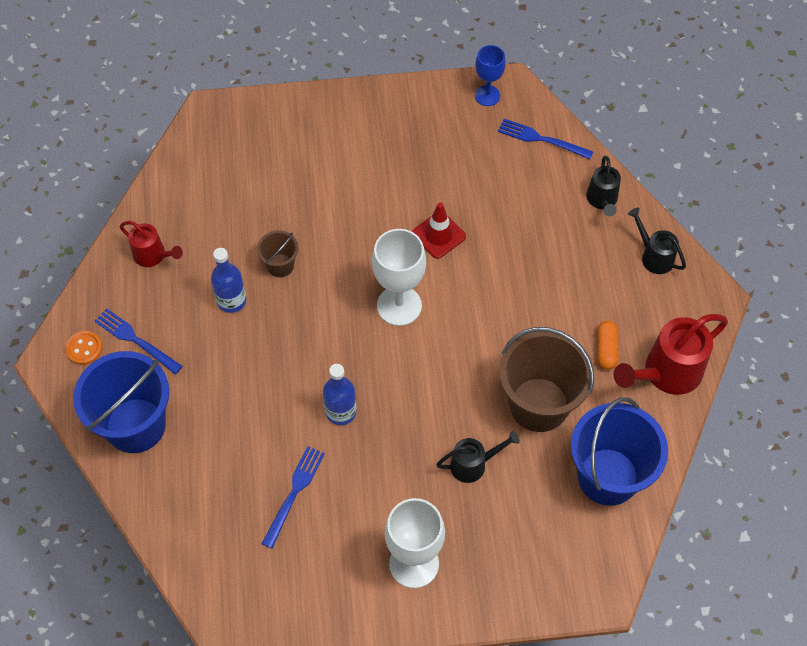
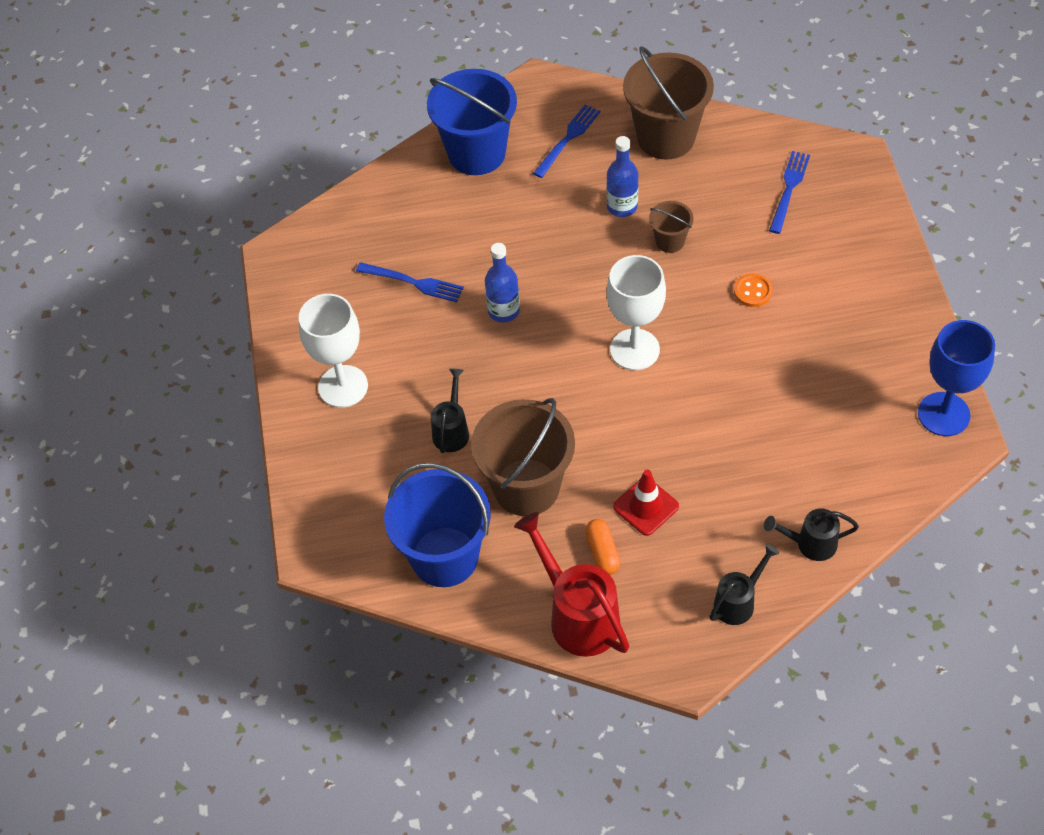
camera: 90 degrees right, 5 degrees down
orange button [65,331,102,365] -> orange button moved to [734,274,773,307]
red watering can [120,221,183,267] -> brown bucket [623,46,714,160]
red traffic cone [412,203,466,259] -> red traffic cone moved to [613,469,679,536]
black watering can [436,431,520,483] -> black watering can turned 150 degrees counterclockwise [431,369,469,453]
blue goblet [475,45,506,106] -> blue goblet [918,320,995,436], size x1.61
blue fork [498,119,593,159] -> blue fork moved to [769,151,810,234]
orange capsule [597,321,619,370] -> orange capsule turned 75 degrees clockwise [585,519,620,574]

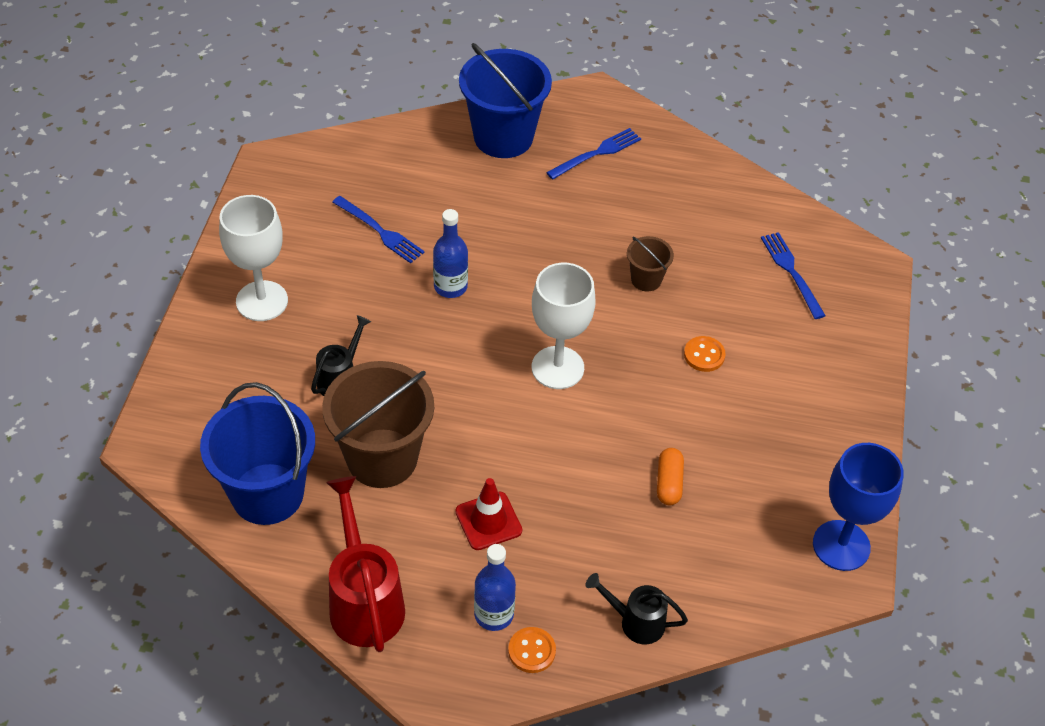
camera: 15 degrees right, 5 degrees down
orange capsule [585,519,620,574] -> orange capsule moved to [657,448,684,505]
blue bottle [606,136,638,217] -> blue bottle moved to [474,544,516,631]
brown bucket [623,46,714,160] -> none
black watering can [709,544,779,625] -> orange button [508,627,556,673]
blue fork [769,151,810,234] -> blue fork turned 60 degrees counterclockwise [761,232,826,319]

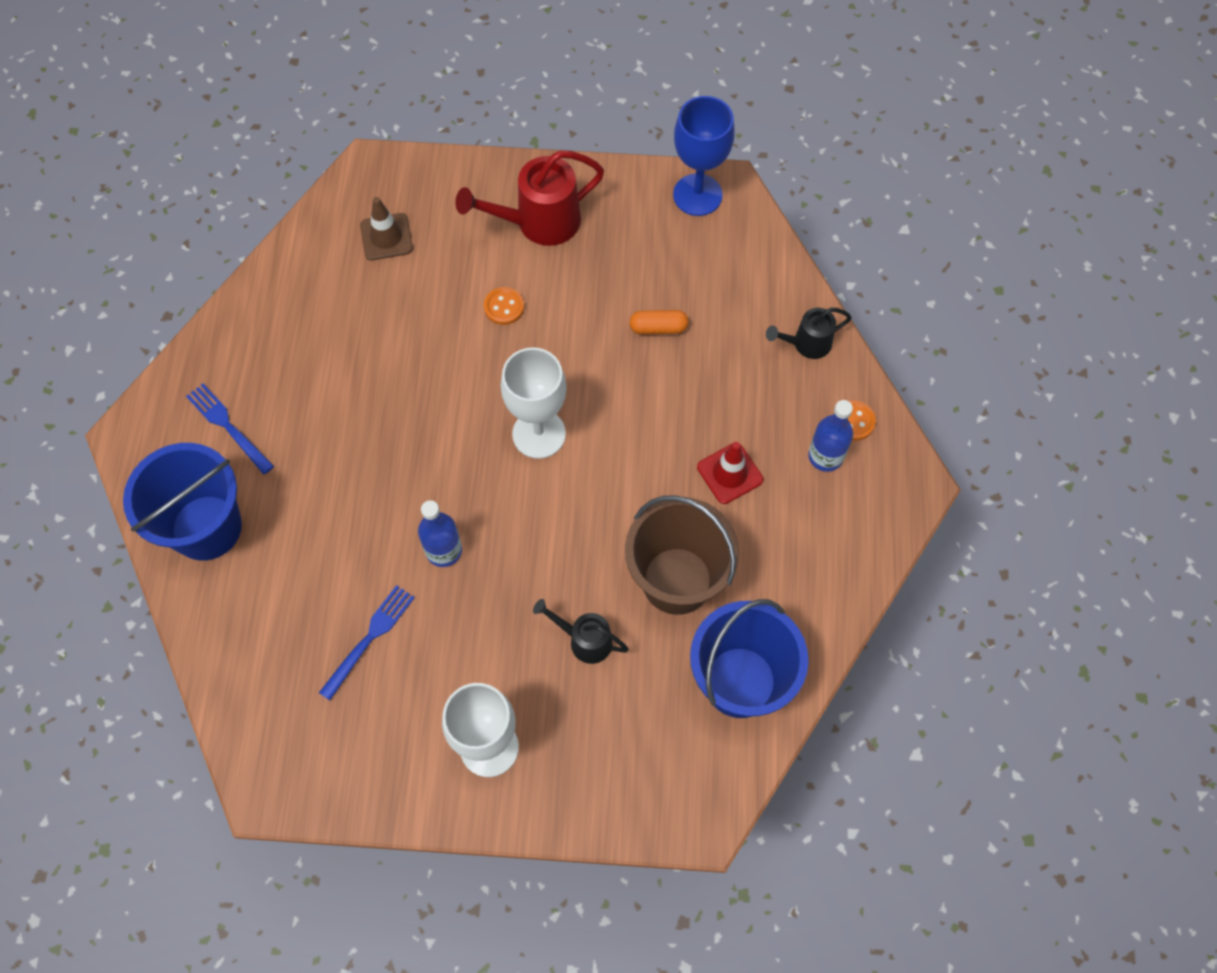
camera: 95 degrees left, 15 degrees up
red watering can [326,476,405,652] -> red watering can moved to [455,150,604,246]
black watering can [585,573,688,644] -> black watering can turned 60 degrees clockwise [766,308,852,359]
brown bucket [627,236,674,291] -> none
blue fork [761,232,826,319] -> brown traffic cone [360,197,413,260]

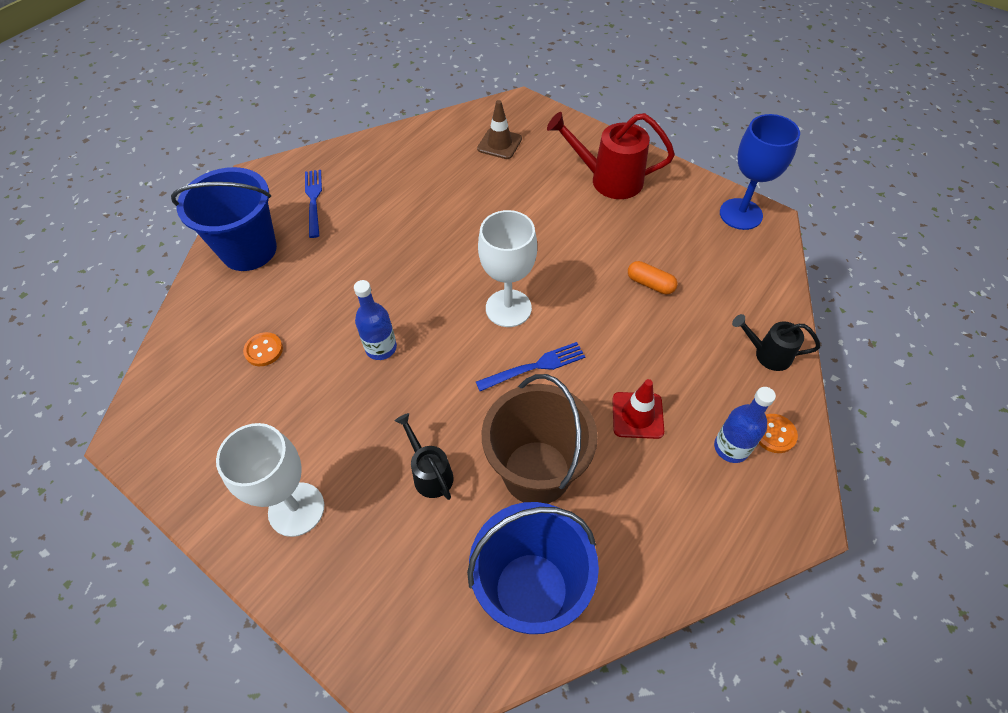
camera: 35 degrees right, 10 degrees down
blue fork [319,585,415,700] -> blue fork moved to [476,342,585,391]
orange button [484,287,524,325] -> orange button moved to [243,332,283,366]

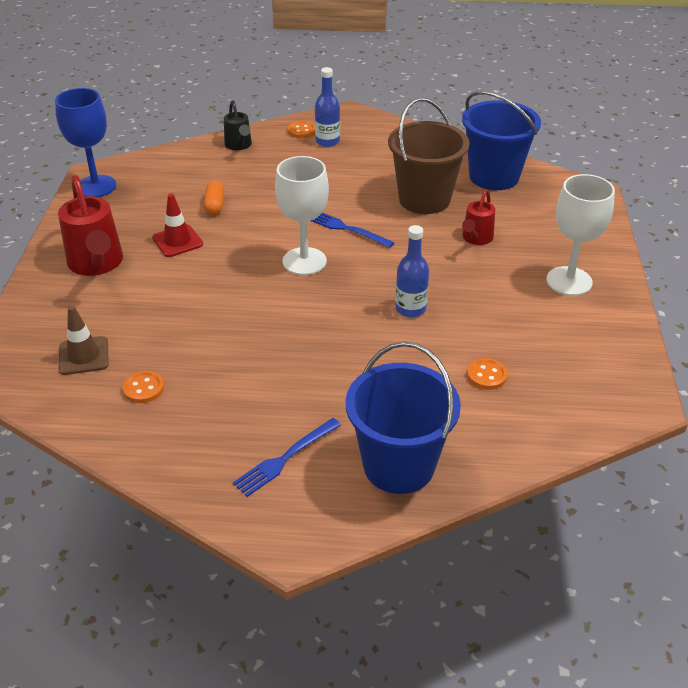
camera: 125 degrees left, 15 degrees down
black watering can [395,413,453,500] -> red watering can [462,189,495,245]
red traffic cone [612,379,664,439] -> red traffic cone moved to [152,193,203,257]
none -> orange button [122,371,164,403]

